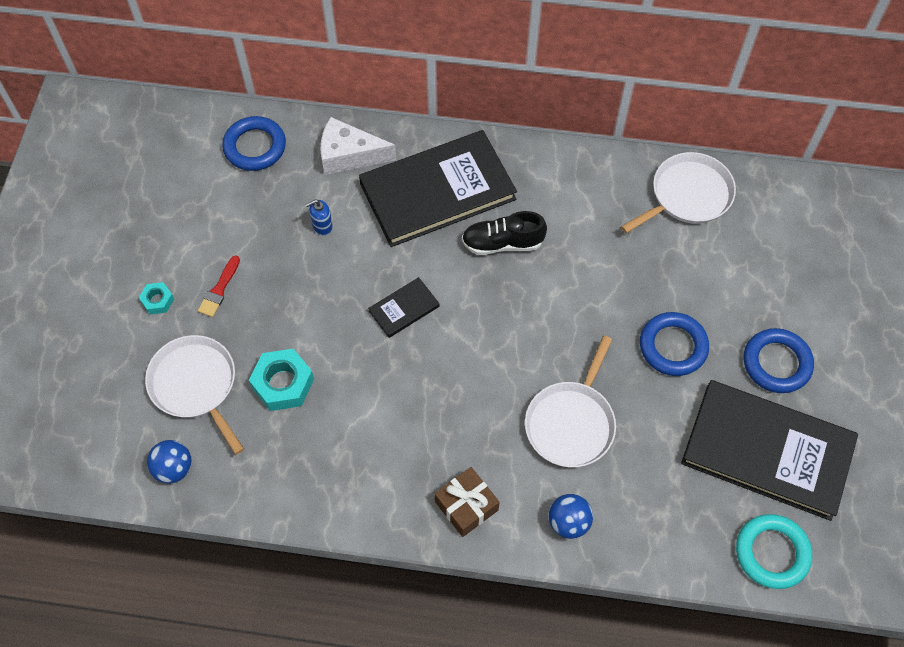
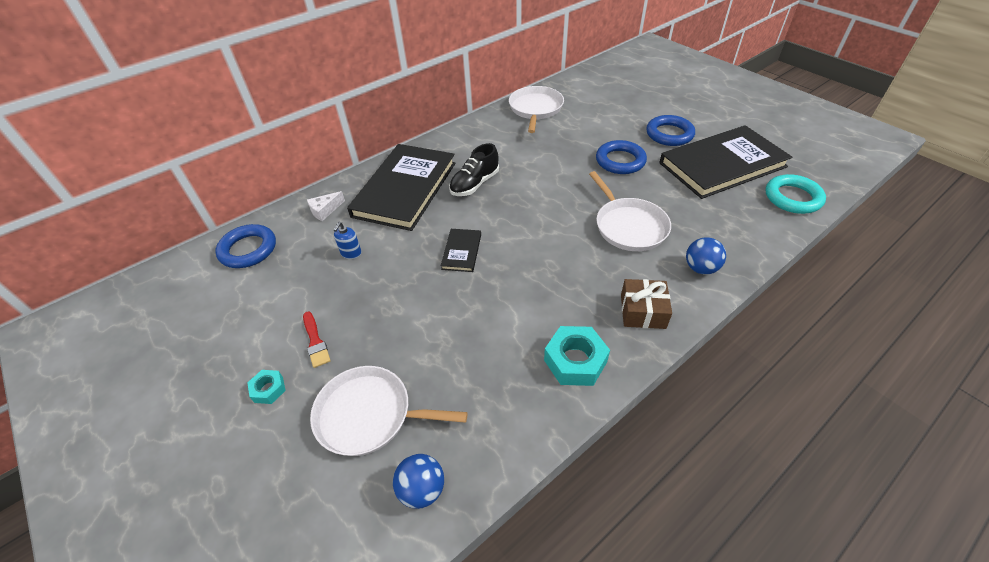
camera: 45 degrees left, 15 degrees down
turquoise nut [249,349,314,411] -> turquoise nut moved to [544,326,610,386]
white cheese [321,117,396,175] -> white cheese [307,191,345,221], size x0.56

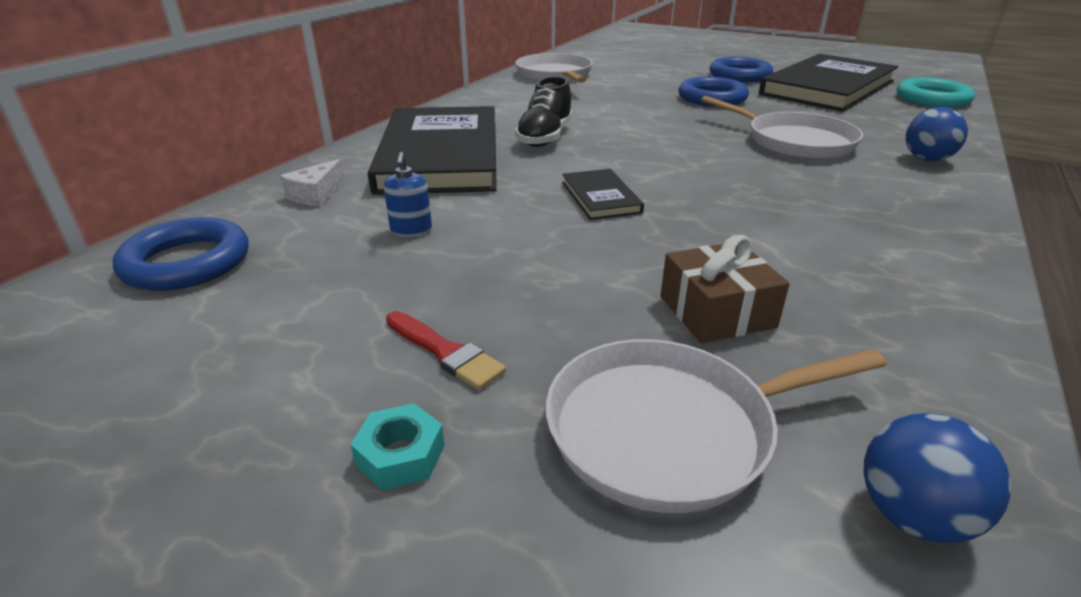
camera: 25 degrees left, 15 degrees down
turquoise nut [544,326,610,386] -> none
brown gift [621,279,672,329] -> brown gift moved to [660,235,790,343]

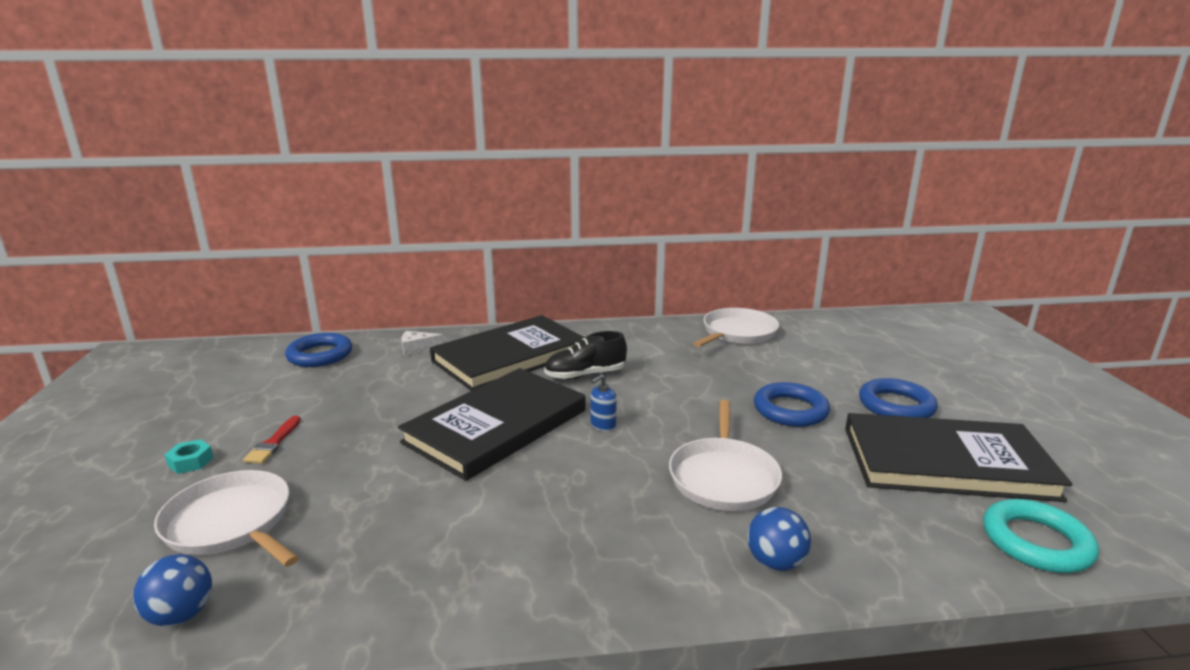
camera: 55 degrees right, 10 degrees down
blue soap dispenser [384,152,432,237] -> blue soap dispenser moved to [590,374,617,431]
black book [562,169,644,220] -> black book [398,368,586,481], size x2.35
brown gift [660,235,790,343] -> none

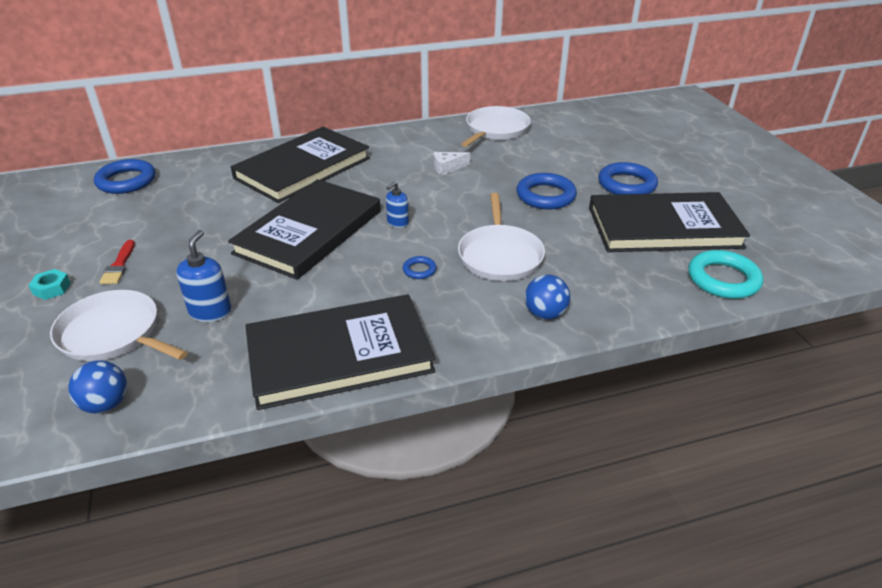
camera: 10 degrees left, 15 degrees up
white cheese [402,331,444,356] -> white cheese moved to [434,152,470,175]
black shoe [544,331,627,380] -> none
none -> blue soap dispenser [176,230,231,322]
none -> black book [245,294,435,410]
none -> blue ring [403,256,437,279]

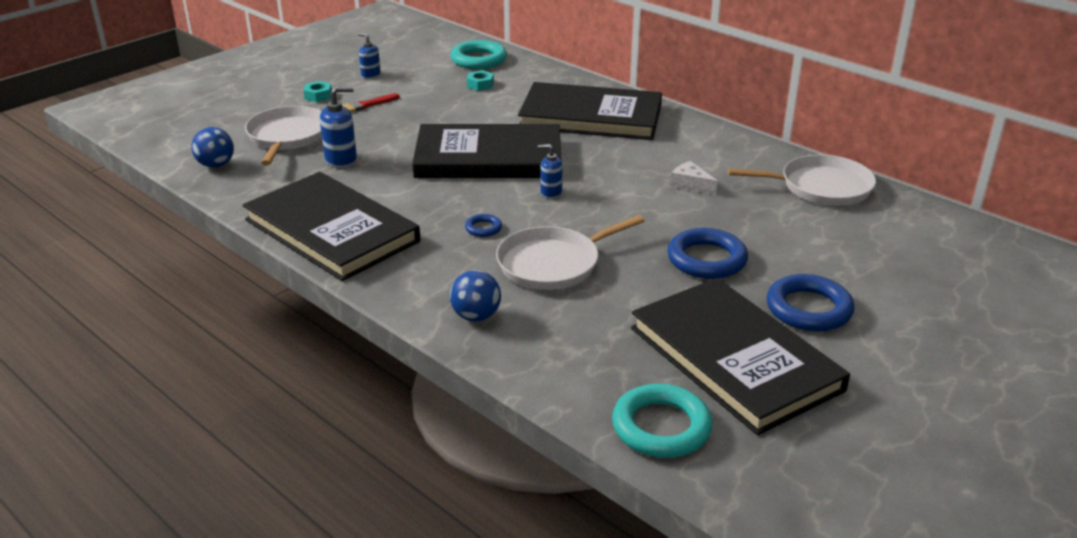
camera: 60 degrees right, 5 degrees down
blue ring [94,159,155,194] -> turquoise ring [451,40,507,69]
none -> blue soap dispenser [358,33,381,79]
none -> turquoise nut [467,70,494,91]

